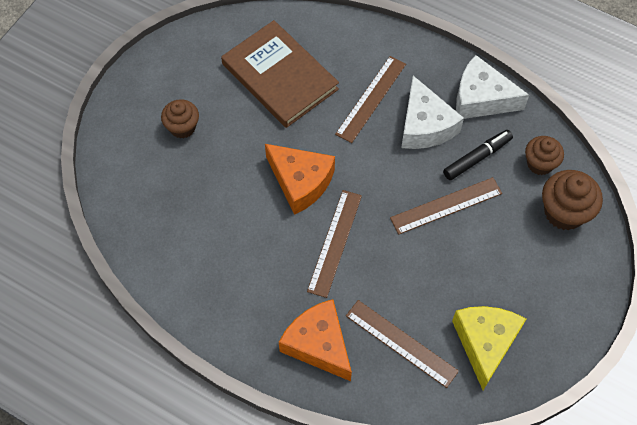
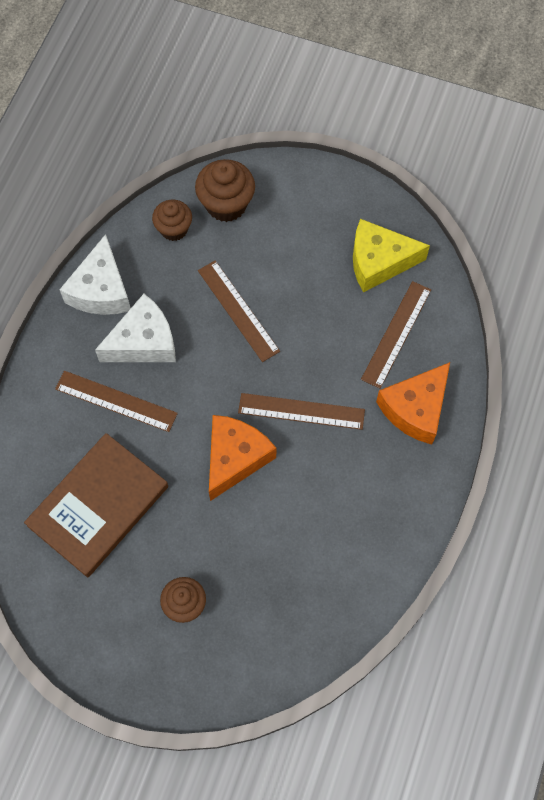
camera: 100 degrees left, 5 degrees up
black marker [443,130,513,180] -> none

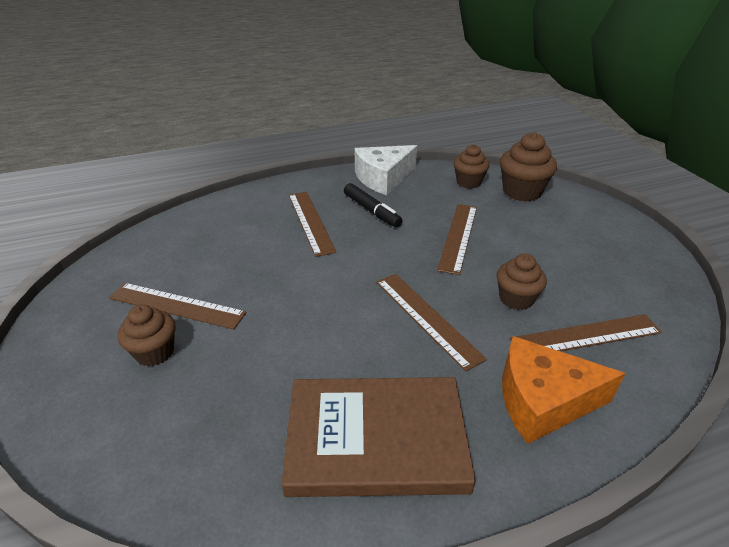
camera: 50 degrees right, 30 degrees down
brown book [24,433,168,578] -> brown book moved to [281,377,476,497]
white cheese [95,294,176,362] -> black marker [344,183,402,228]
orange cheese [209,415,276,501] -> none
yellow cheese [353,219,430,293] -> none
none -> brown ruler [109,283,247,329]
none -> brown cupcake [497,254,547,310]

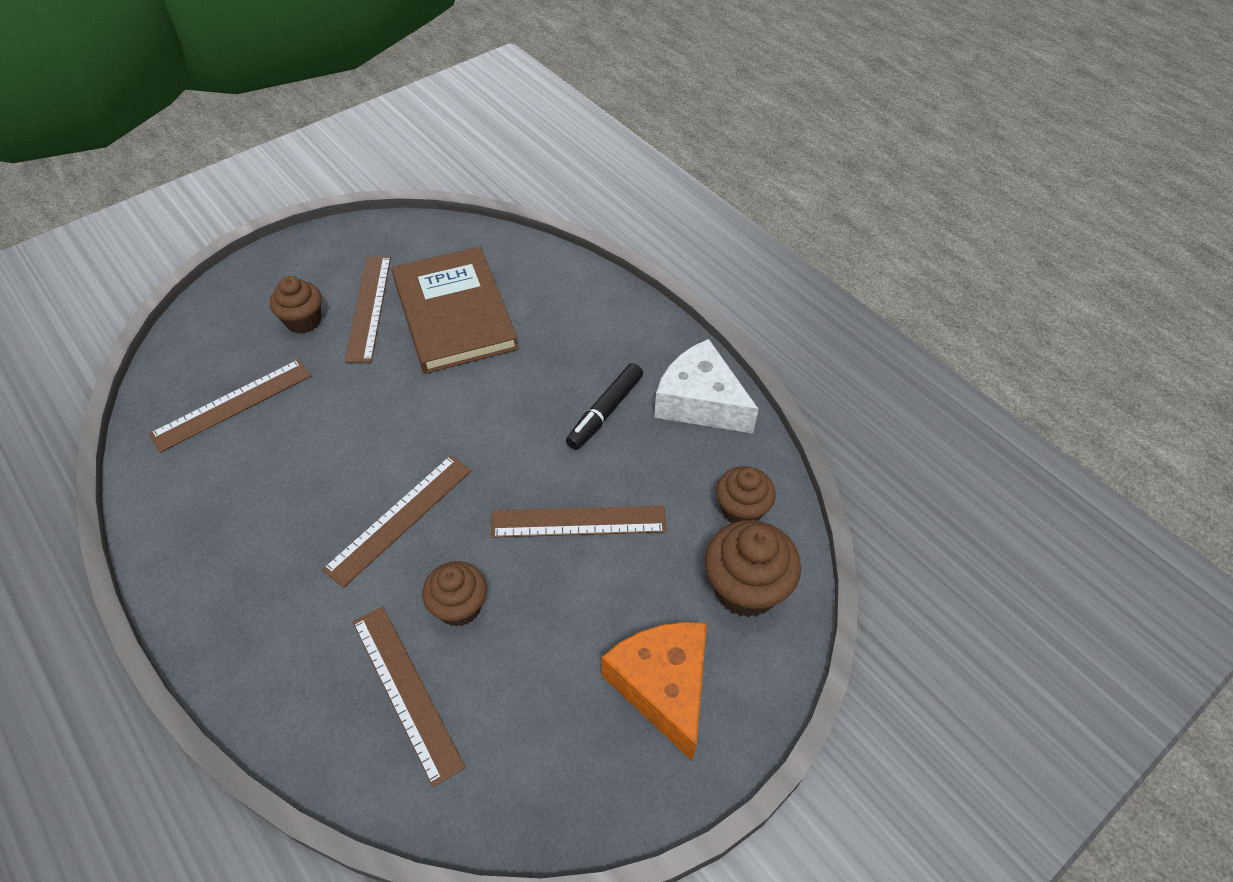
camera: 70 degrees right, 15 degrees up
brown book [281,377,476,497] -> brown book moved to [392,246,519,374]
brown ruler [289,192,336,257] -> brown ruler moved to [149,359,311,453]
orange cheese [502,336,625,444] -> orange cheese moved to [602,622,707,761]

